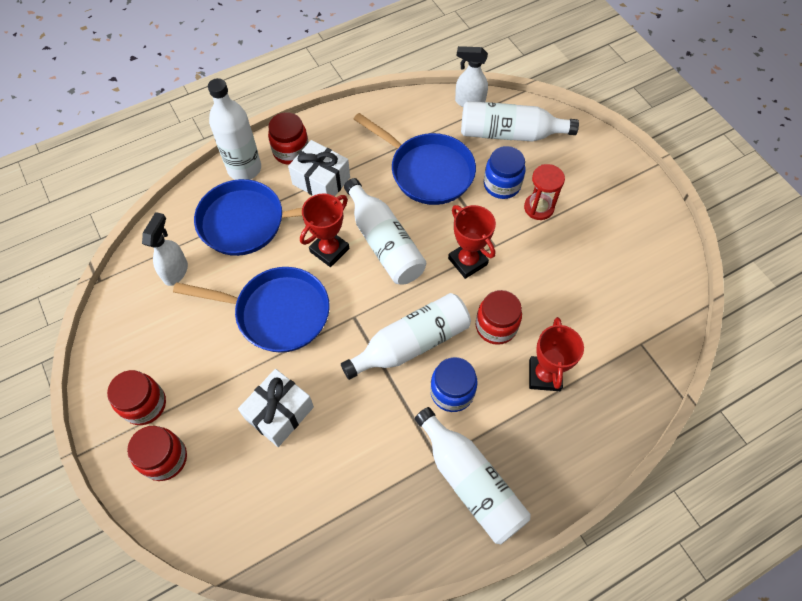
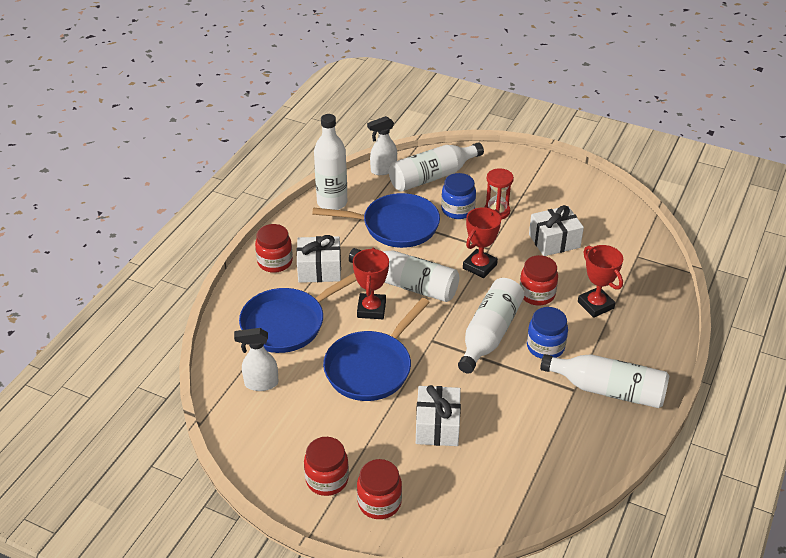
camera: 35 degrees left, 20 degrees down
white spray bottle [142,212,188,286] -> white spray bottle turned 75 degrees counterclockwise [234,328,278,391]
blue pan [173,267,330,353] -> blue pan turned 150 degrees clockwise [323,298,430,401]
white bottle [208,78,261,180] -> white bottle moved to [314,114,347,210]
red trophy [448,205,496,279] -> red trophy turned 75 degrees counterclockwise [463,207,501,278]
none -> white gift [529,205,584,256]

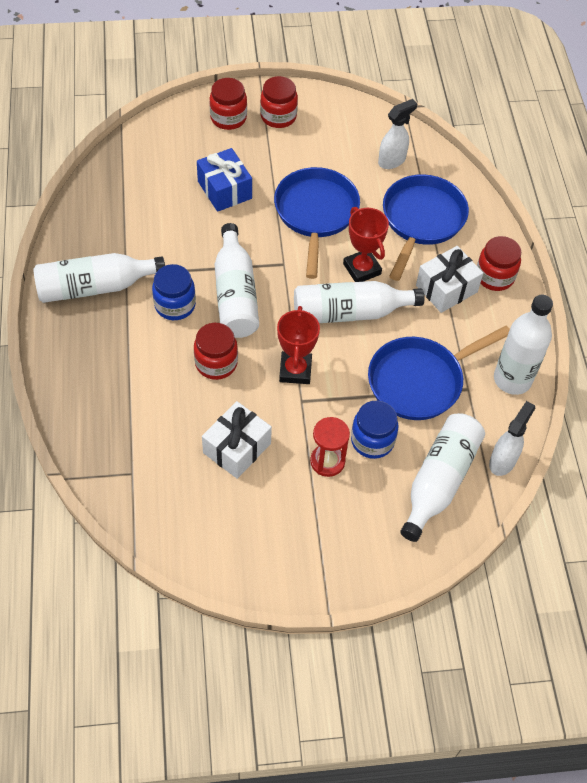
camera: 145 degrees right, 15 degrees up
white gift [416,385,461,446] -> blue gift [197,148,252,212]
red trophy [578,245,623,318] -> none

